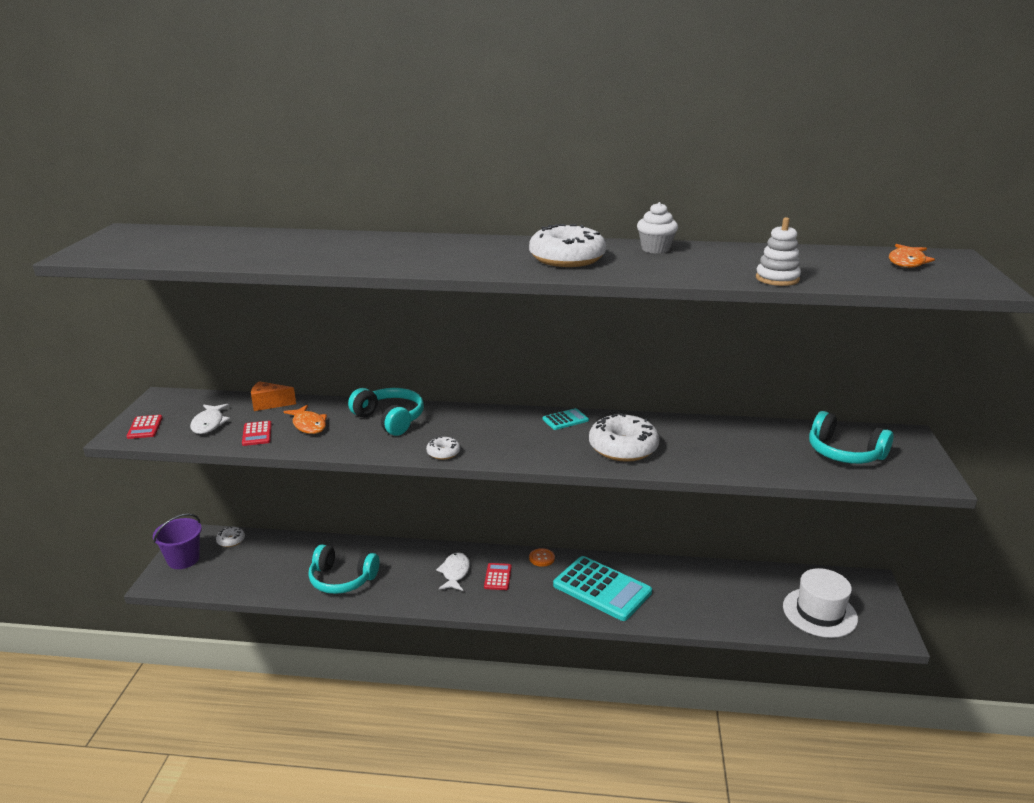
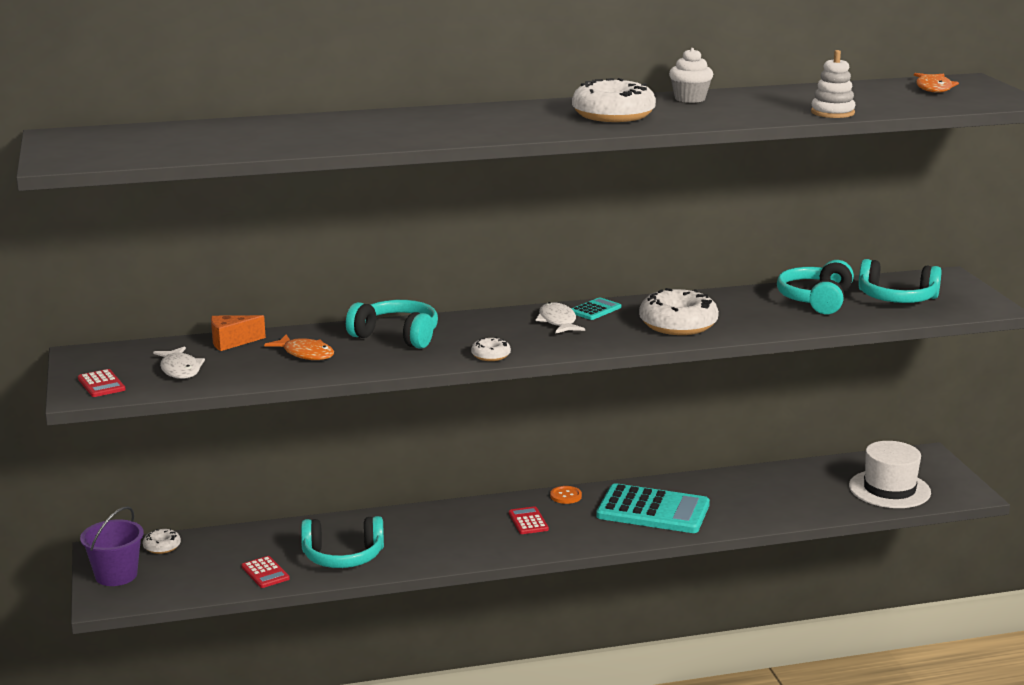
camera: 20 degrees left, 5 degrees down
red calculator [242,421,272,446] -> red calculator moved to [242,556,290,588]
white fish [436,552,470,591] -> white fish moved to [535,302,585,334]
none -> turquoise headphones [777,260,854,314]

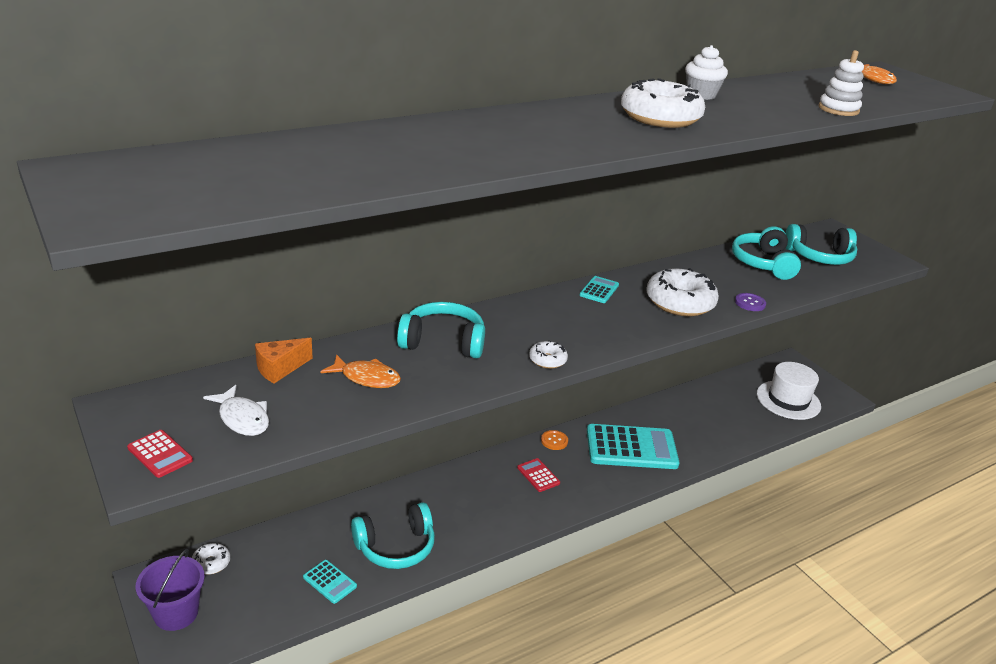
camera: 20 degrees left, 10 degrees up
red calculator [242,556,290,588] -> turquoise calculator [303,560,357,604]
white fish [535,302,585,334] -> none
none -> purple button [735,293,766,311]

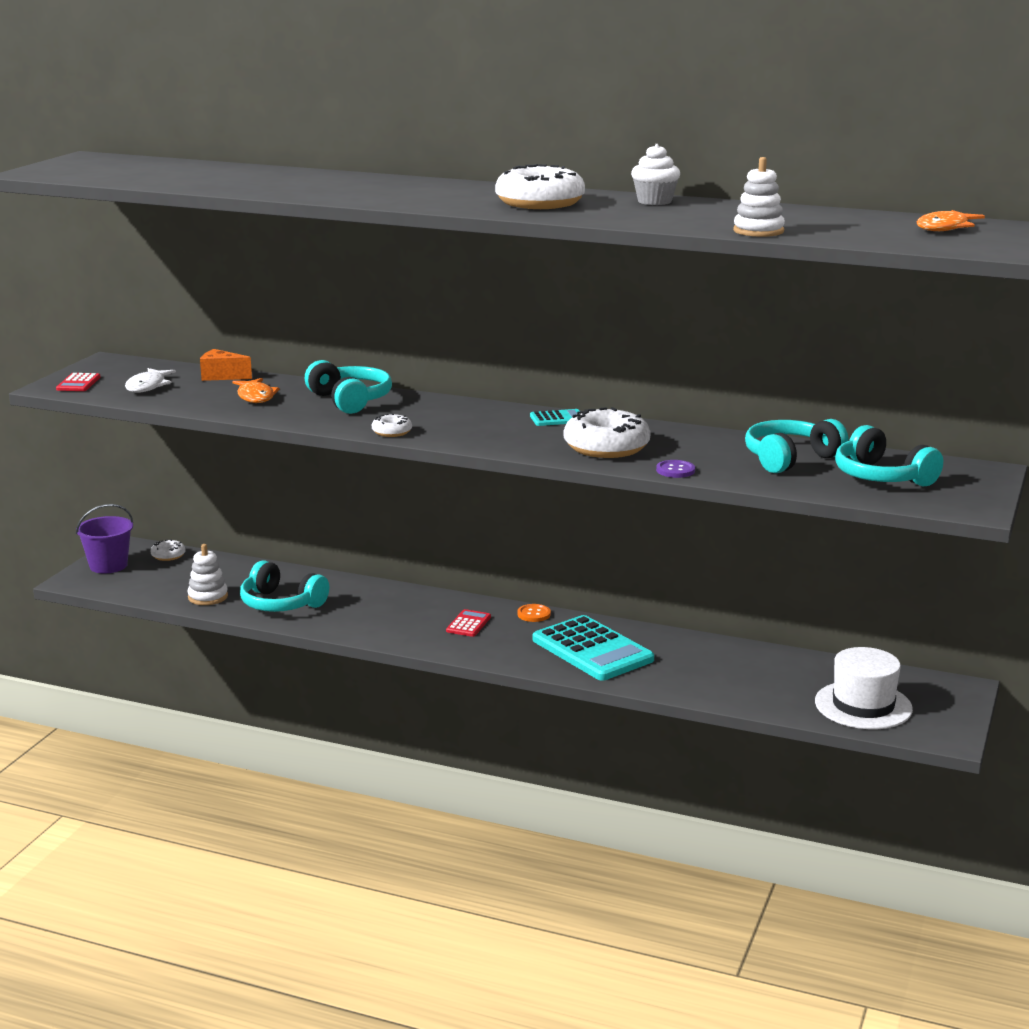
camera: 55 degrees right, 10 degrees down
turquoise calculator [303,560,357,604] -> white stacking toy [187,544,228,605]

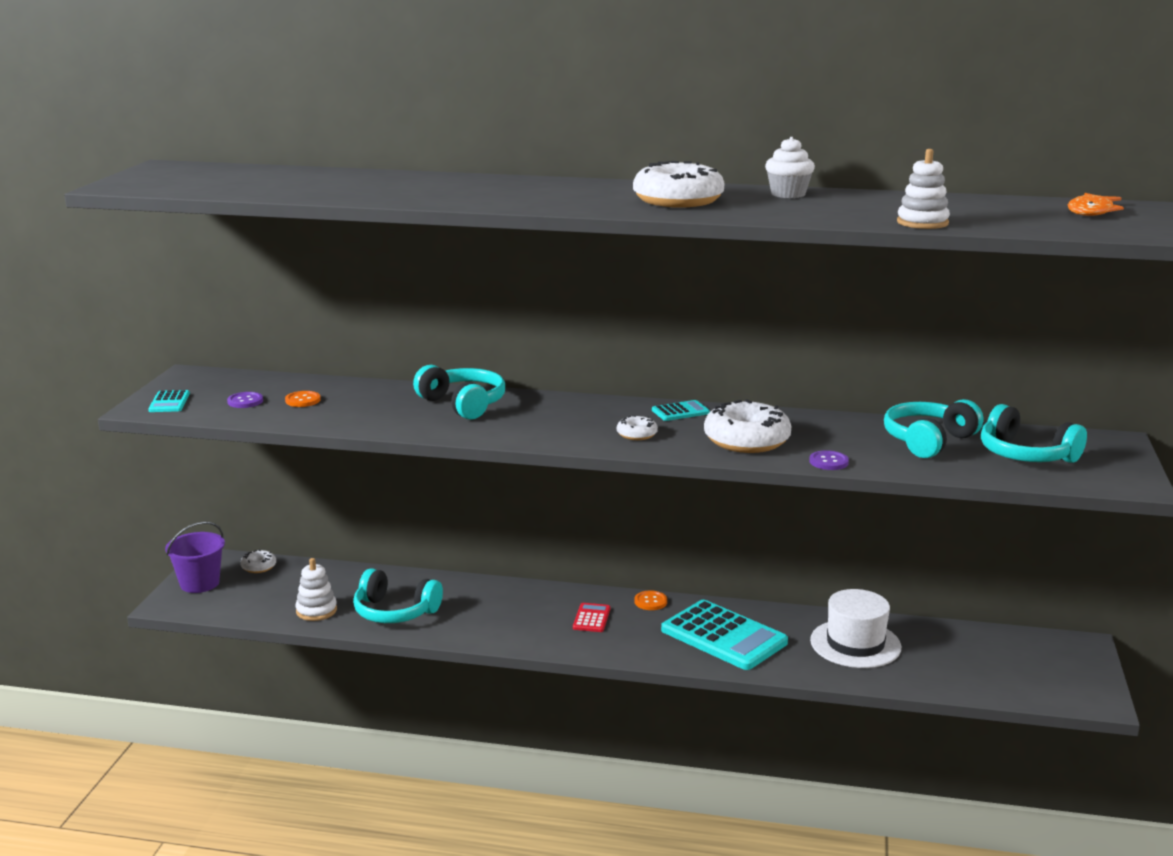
camera: 10 degrees left, 0 degrees up
red calculator [56,373,100,391] -> turquoise calculator [148,390,190,412]
white fish [125,368,176,393] -> purple button [227,392,263,408]
orange cheese [200,349,252,381] -> none
orange fish [232,378,279,403] -> none
white donut [372,413,412,437] -> white donut moved to [617,415,658,440]
white hat [815,647,913,729] -> white hat moved to [810,589,901,668]
none -> orange button [285,391,321,407]

